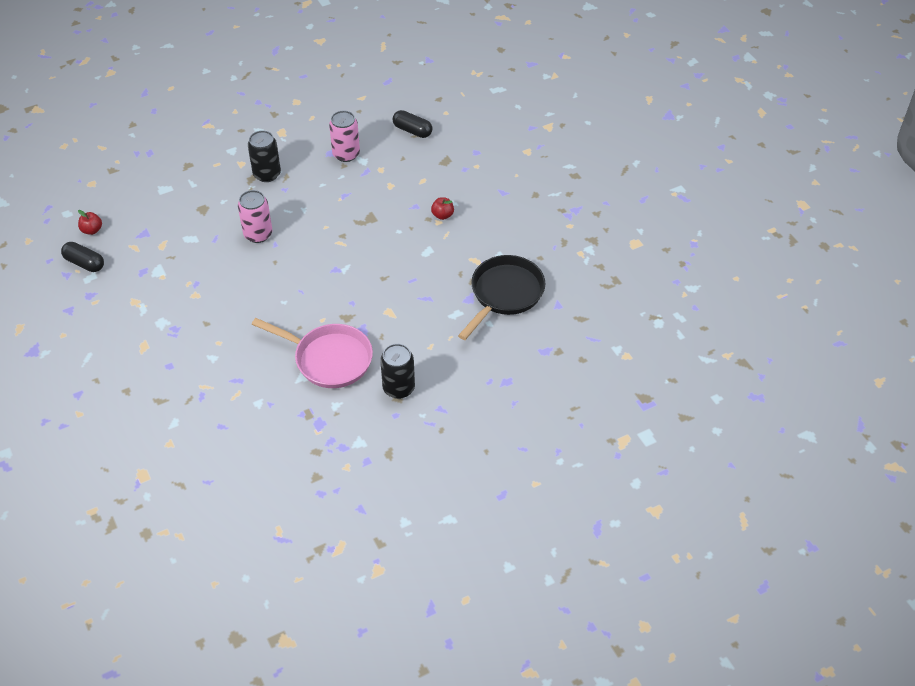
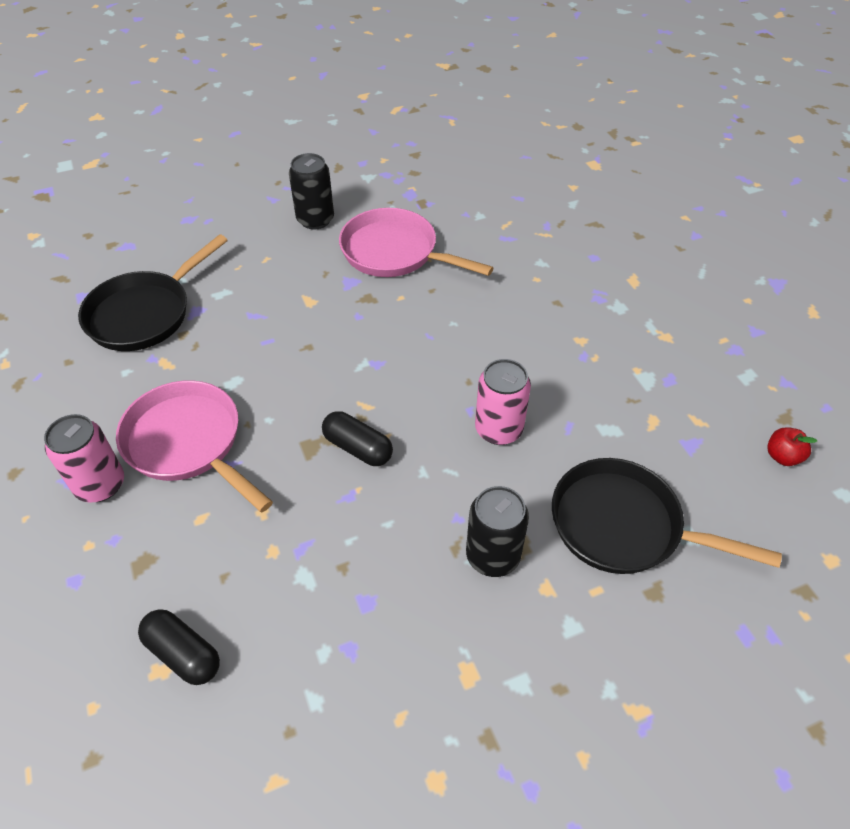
camera: 175 degrees left, 0 degrees up
black capsule [61,242,104,272] -> black capsule moved to [322,411,393,466]
pink can [329,111,360,162] -> pink can moved to [44,414,124,502]
red apple [431,197,454,220] -> pink pan [116,380,273,512]
none -> black pan [552,458,782,574]

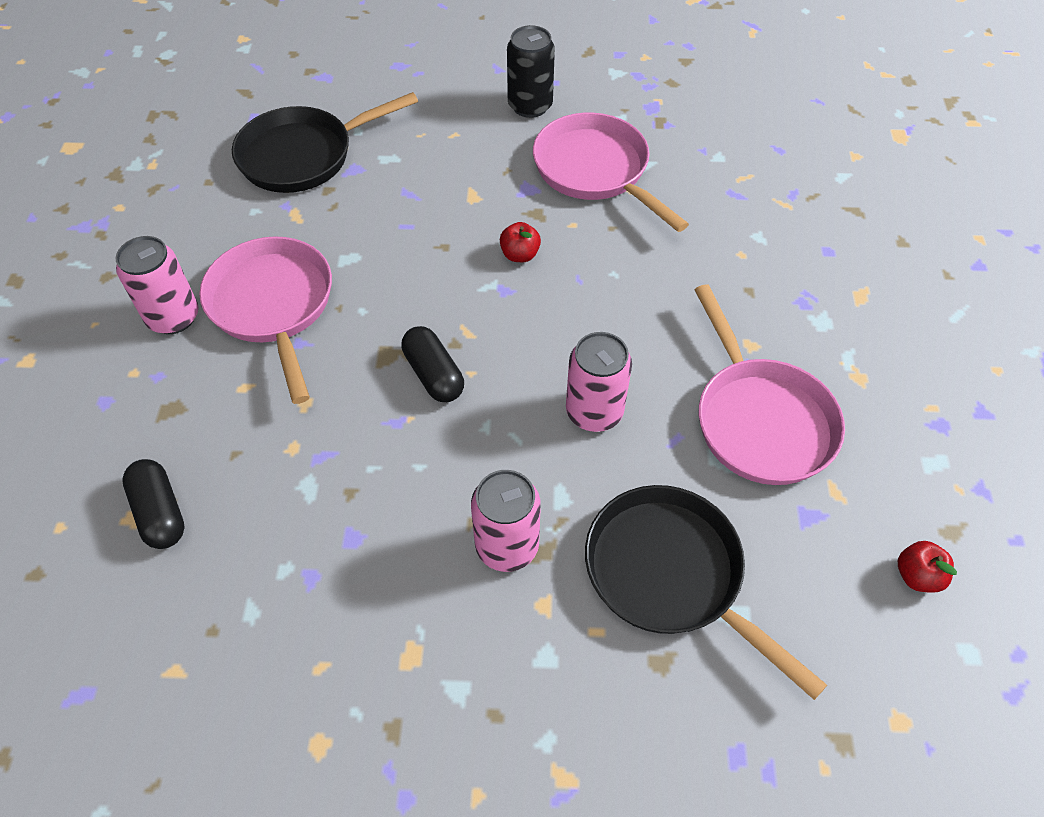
camera: 25 degrees right, 5 degrees up
black can [466,486,529,577] -> pink can [471,470,541,572]
none -> red apple [500,222,541,262]
none -> pink pan [694,284,845,485]

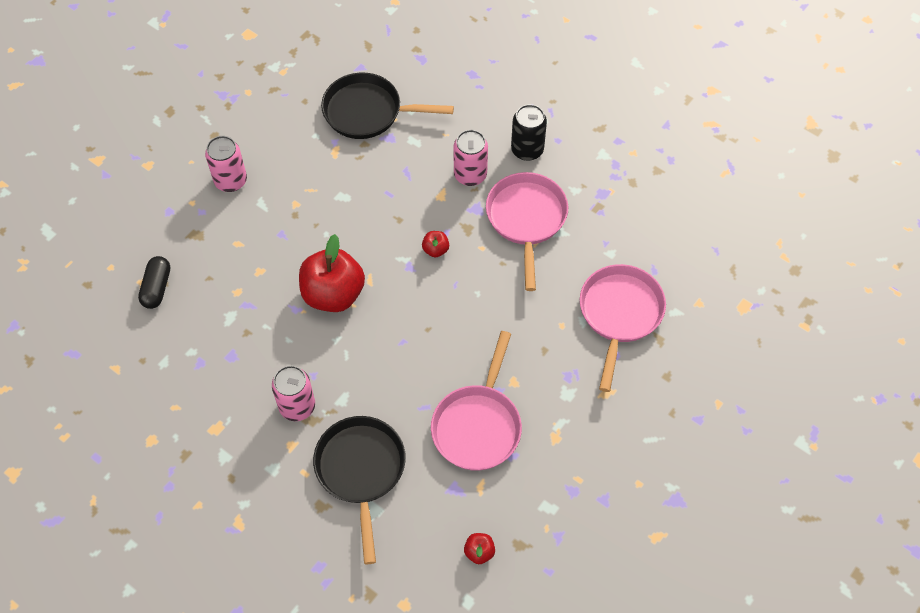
camera: 35 degrees right, 5 degrees up
pink pan [199,236,332,404] -> pink pan moved to [580,264,666,392]
black capsule [401,326,464,402] -> red apple [299,234,365,312]
pink can [566,332,632,432] -> pink can moved to [454,130,488,186]

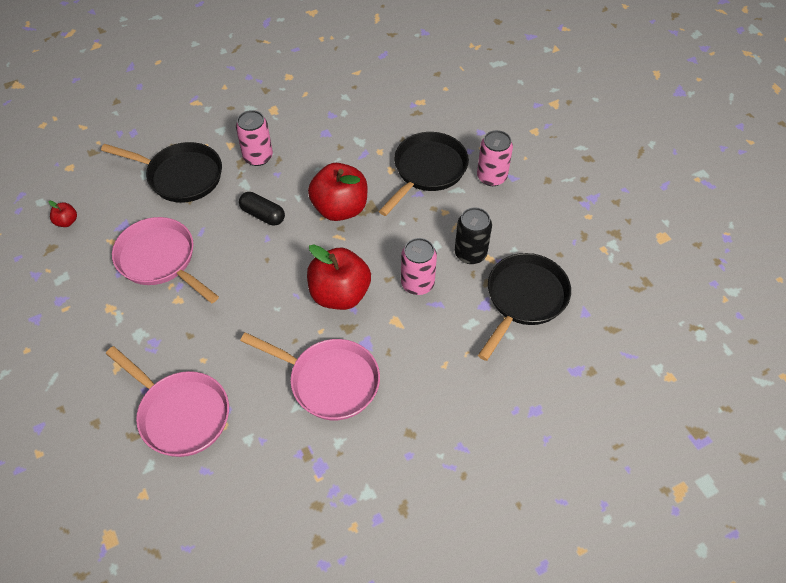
camera: 115 degrees right, 5 degrees down
black capsule [138,256,170,309] -> black capsule moved to [239,192,285,225]
red apple [422,231,449,257] -> red apple [307,244,371,310], size x2.33
pink can [454,130,488,186] -> pink can moved to [401,238,437,295]
black can [511,104,547,161] -> black can moved to [455,207,492,264]
none -> black pan [379,132,469,216]

